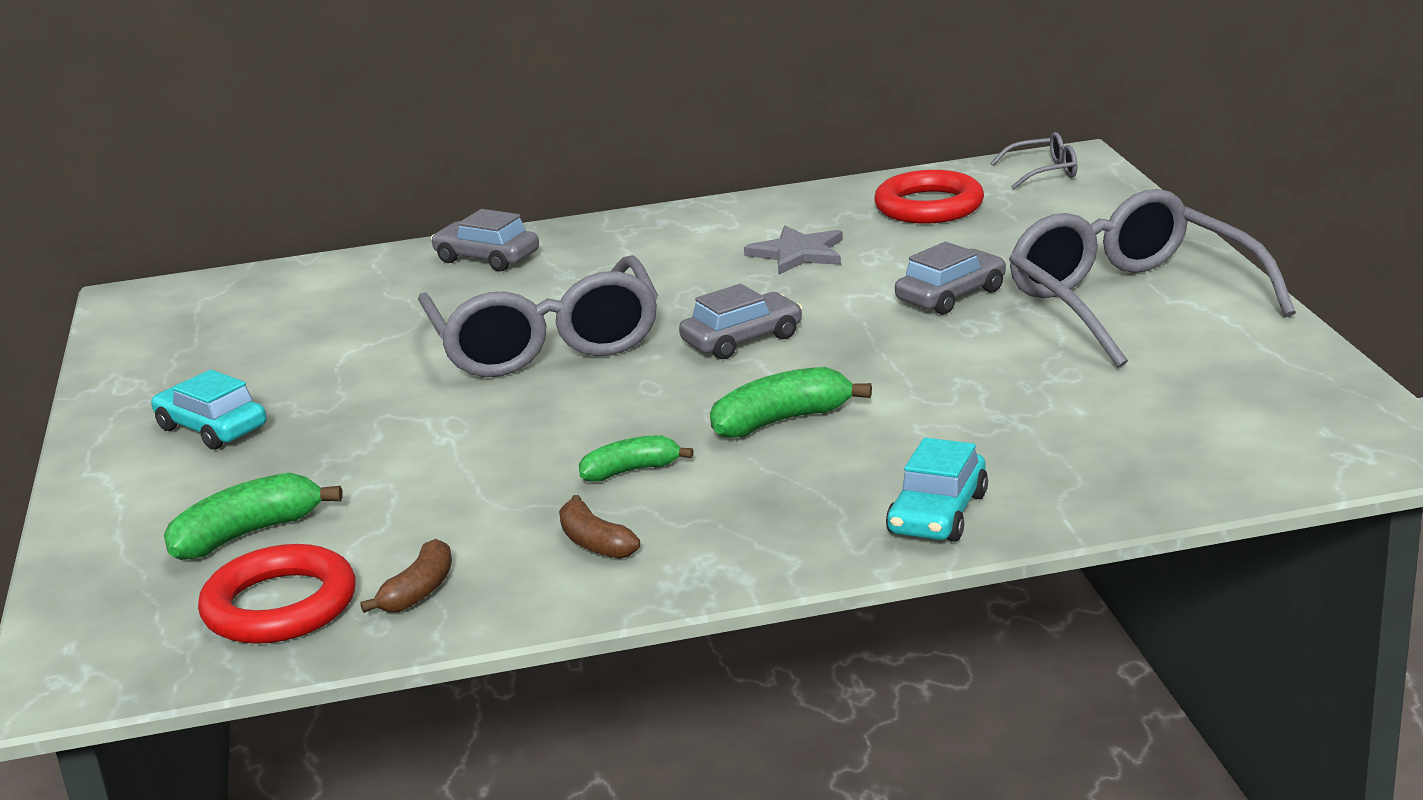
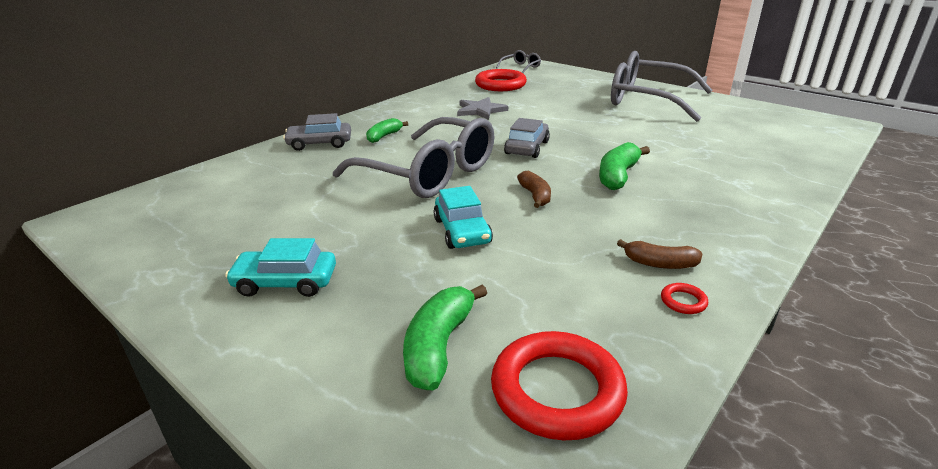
camera: 40 degrees left, 5 degrees up
brown banana [360,539,452,613] -> brown banana moved to [517,171,551,208]
green banana [579,435,694,482] -> green banana moved to [366,118,408,143]
turquoise car [886,438,988,542] -> turquoise car moved to [434,186,493,249]
grey car [895,241,1006,315] -> none
none -> red ring [661,283,708,314]

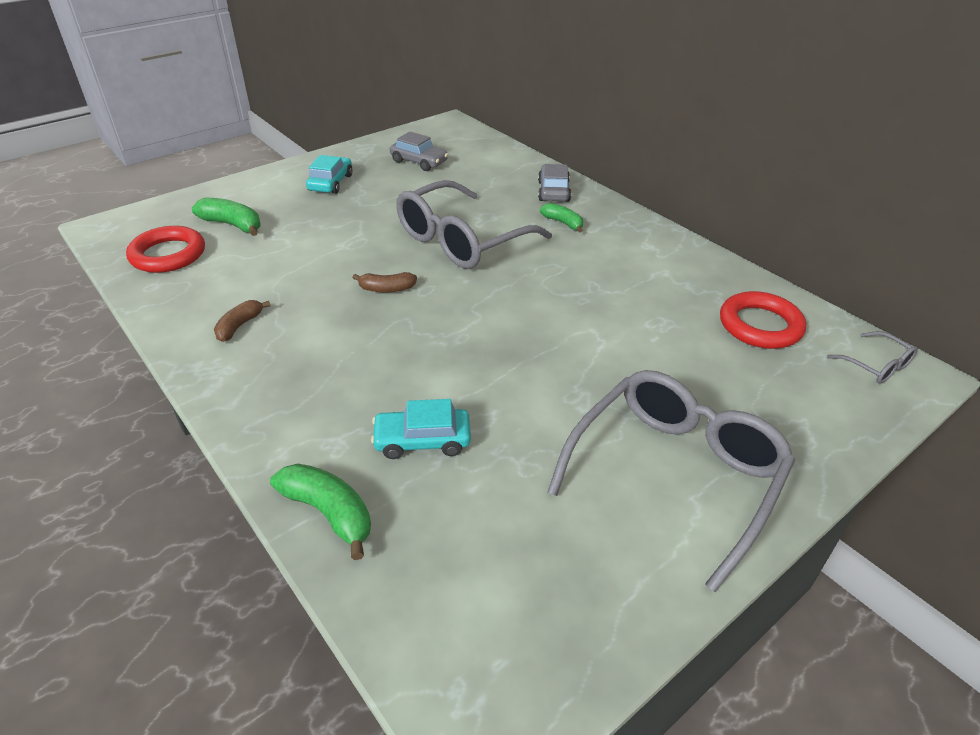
camera: 100 degrees right, 10 degrees up
turquoise car [434,186,493,249] -> turquoise car moved to [371,399,471,459]
grey star [457,97,508,120] -> none
grey car [504,118,550,158] -> grey car moved to [390,131,448,171]
green banana [599,142,650,190] -> green banana moved to [270,464,371,560]
red ring [661,283,708,314] -> none

